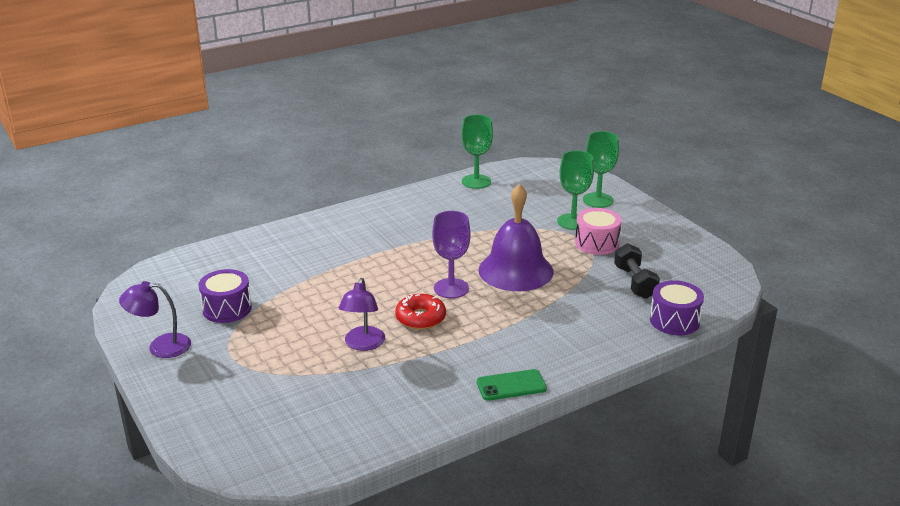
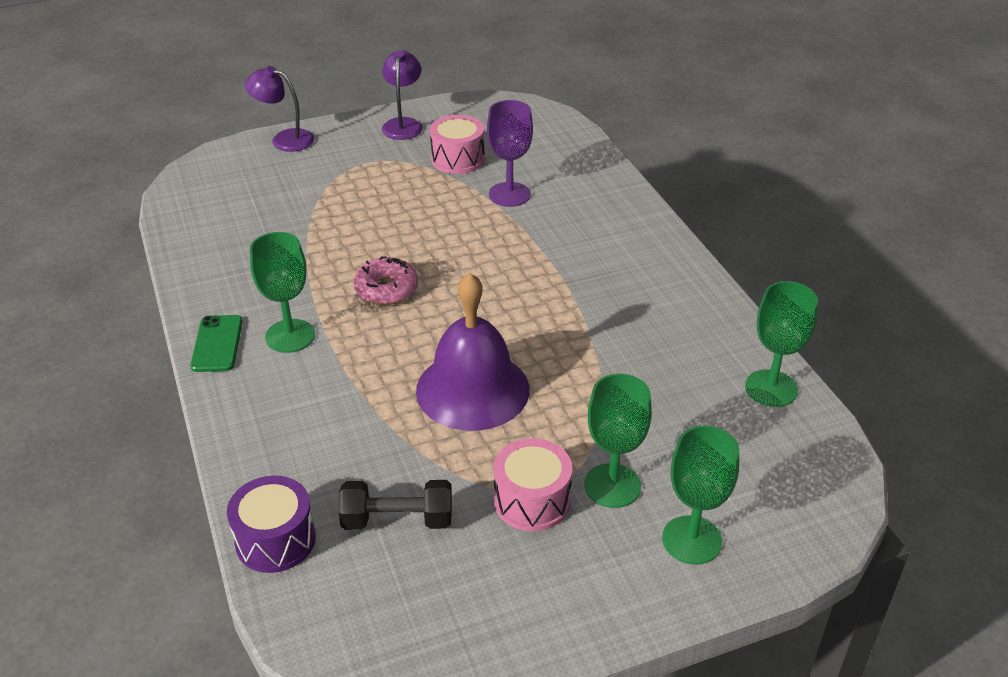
camera: 100 degrees right, 10 degrees up
purple drum [199,269,252,323] -> pink drum [430,115,485,174]
purple lamp [339,278,385,351] -> purple lamp moved to [245,66,314,152]
red donut [395,294,446,329] -> pink donut [353,256,418,305]
purple goblet [432,211,471,298] -> purple goblet moved to [487,100,533,207]
none -> green goblet [250,232,315,353]

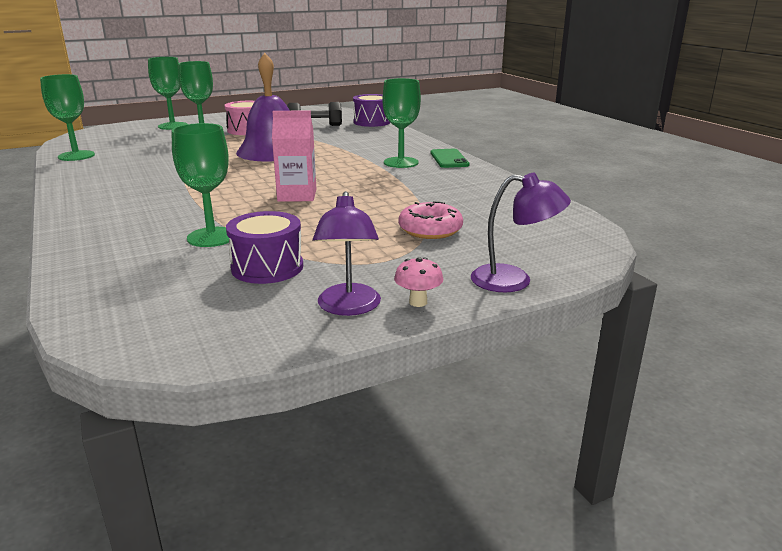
camera: 175 degrees right, 15 degrees down
pink donut [353,256,418,305] -> pink donut moved to [399,201,463,239]
pink drum [430,115,485,174] -> purple drum [226,211,303,284]
purple goblet [487,100,533,207] -> green goblet [171,123,229,247]
none -> pink carton [272,111,316,202]
none -> pink mushroom [394,257,443,307]

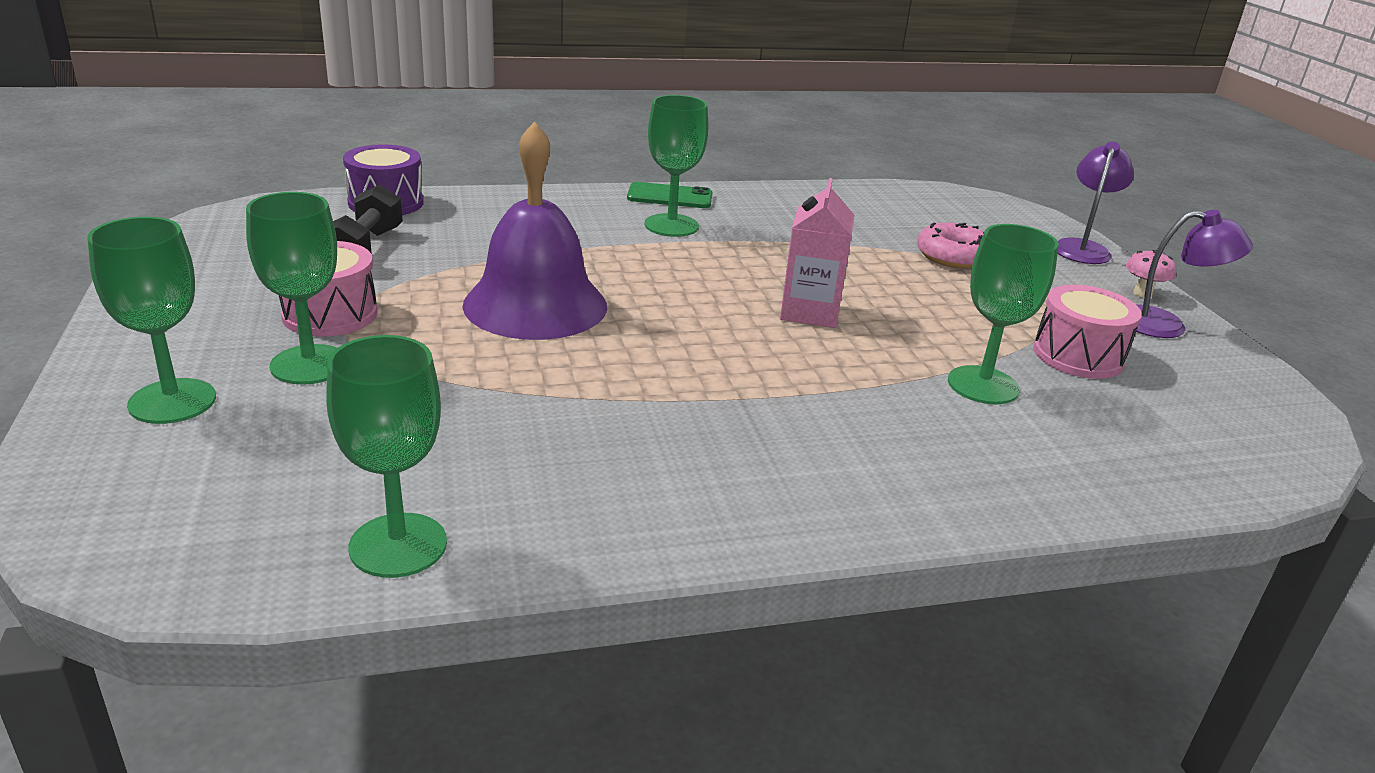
camera: 80 degrees left, 5 degrees up
purple drum [226,211,303,284] -> pink drum [1033,285,1142,379]

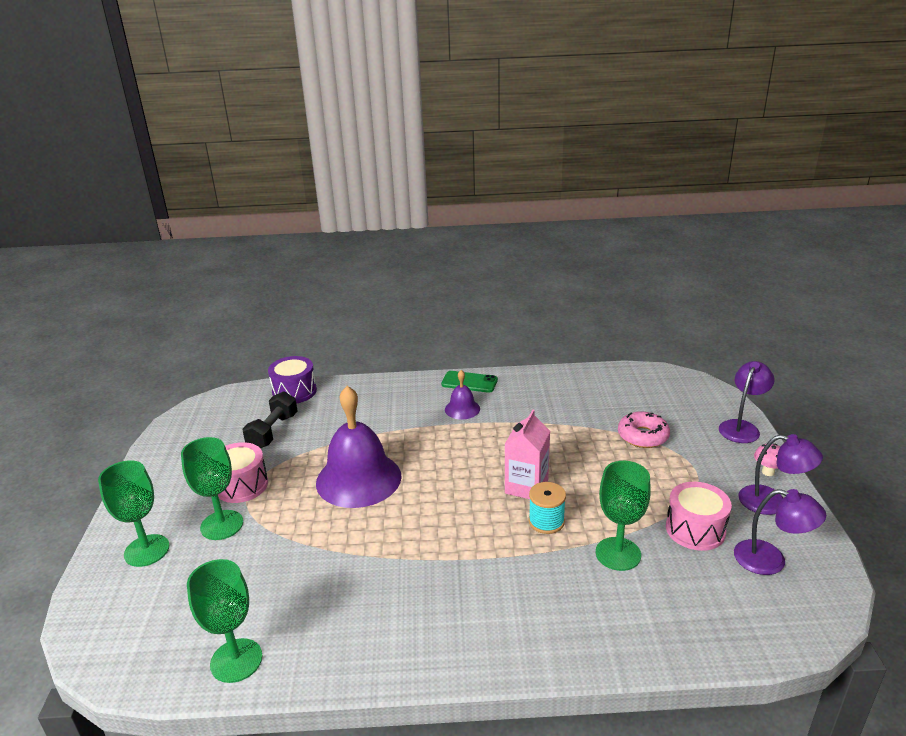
camera: 15 degrees right, 0 degrees up
green goblet [645,95,708,237] -> purple bell [445,370,480,420]
none -> turquoise spool [529,482,566,534]
none -> purple lamp [734,489,826,575]

